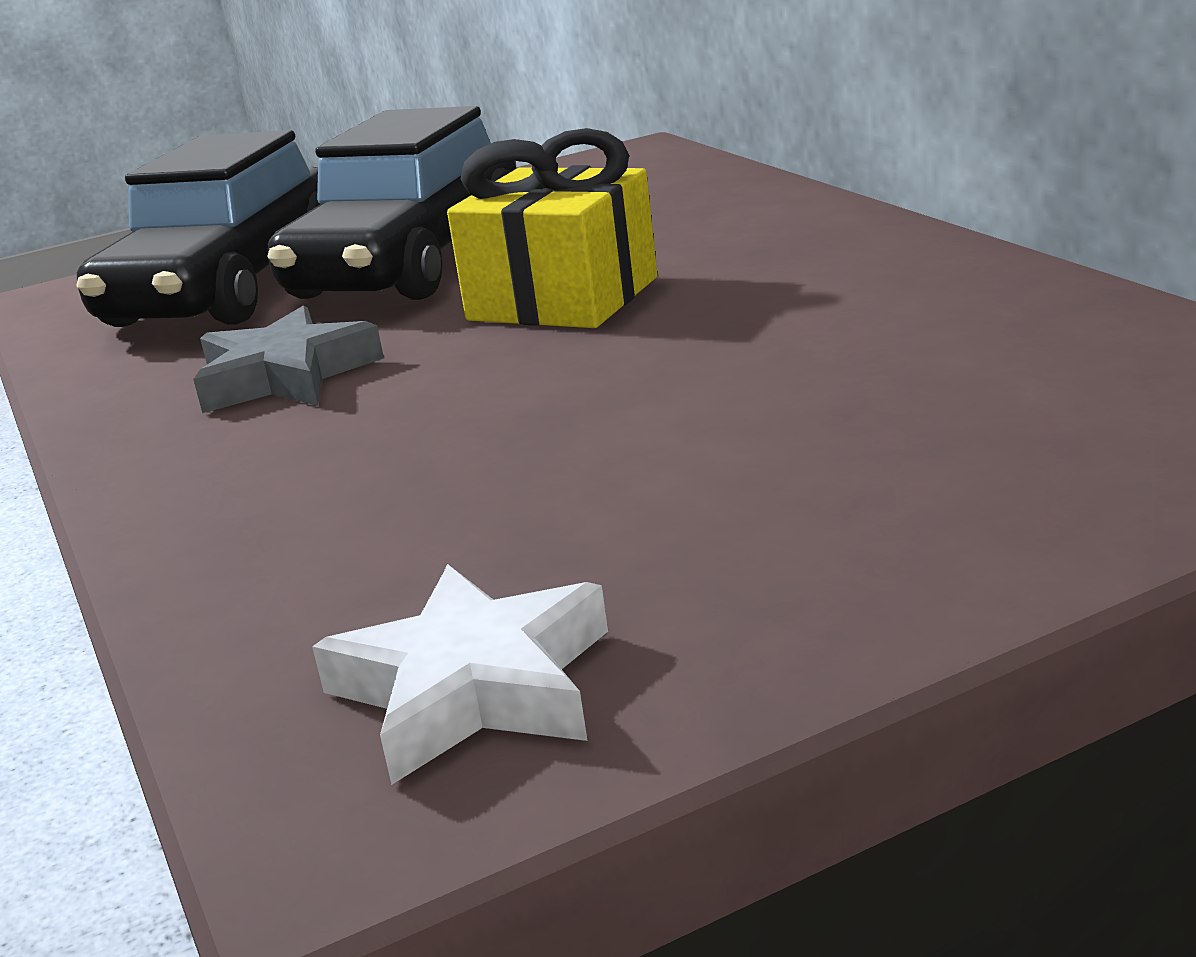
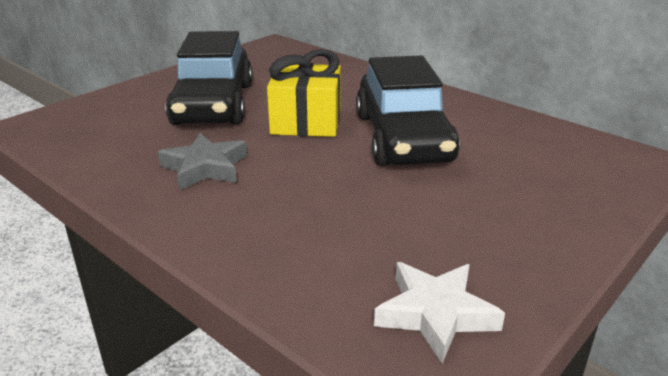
camera: 25 degrees left, 5 degrees up
black car [76,130,320,327] -> black car moved to [356,56,460,166]

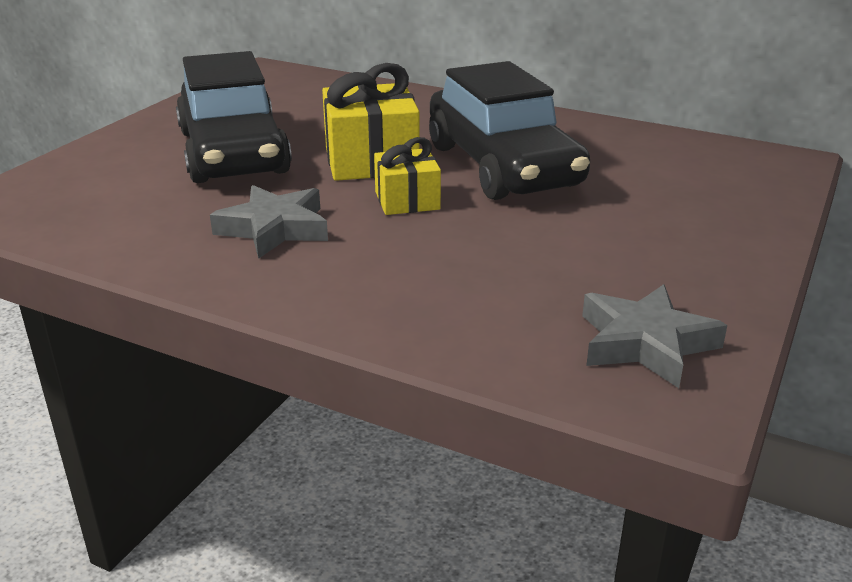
camera: 15 degrees left, 0 degrees up
white star [374,262,505,363] -> grey star [582,284,727,388]
none -> yellow gift [374,137,441,215]

